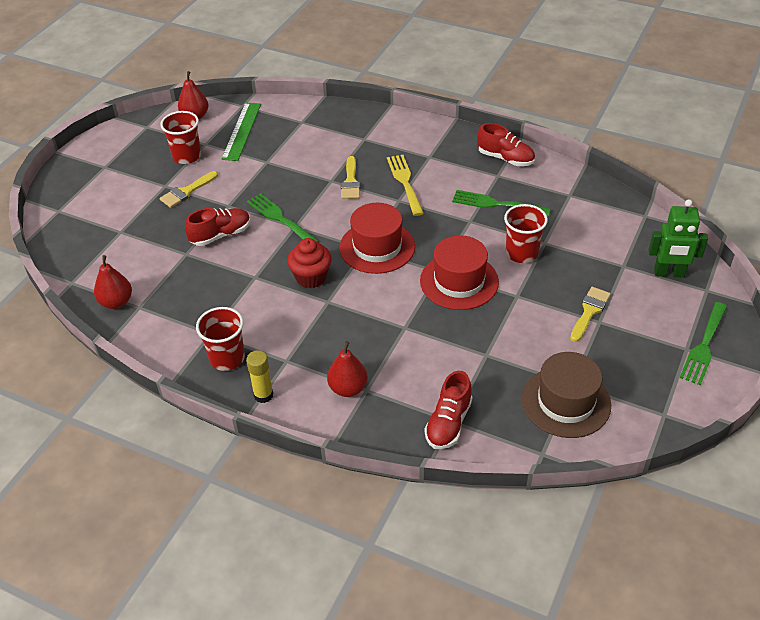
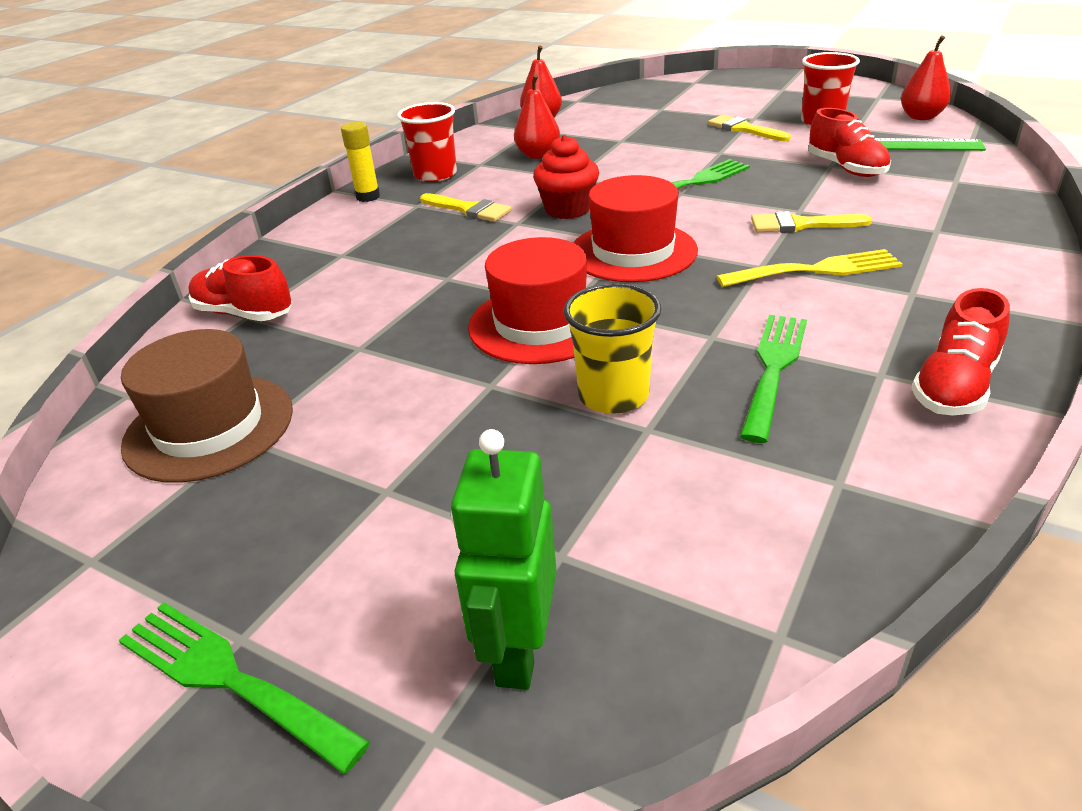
camera: 95 degrees right, 10 degrees down
red shoe [185,208,251,246] -> red shoe moved to [808,108,891,177]
red pear [327,341,368,397] -> red pear moved to [514,74,560,159]
red cup [504,204,548,263] -> yellow cup [564,283,661,414]
yellow brush [570,287,611,342] -> yellow brush moved to [420,193,511,222]

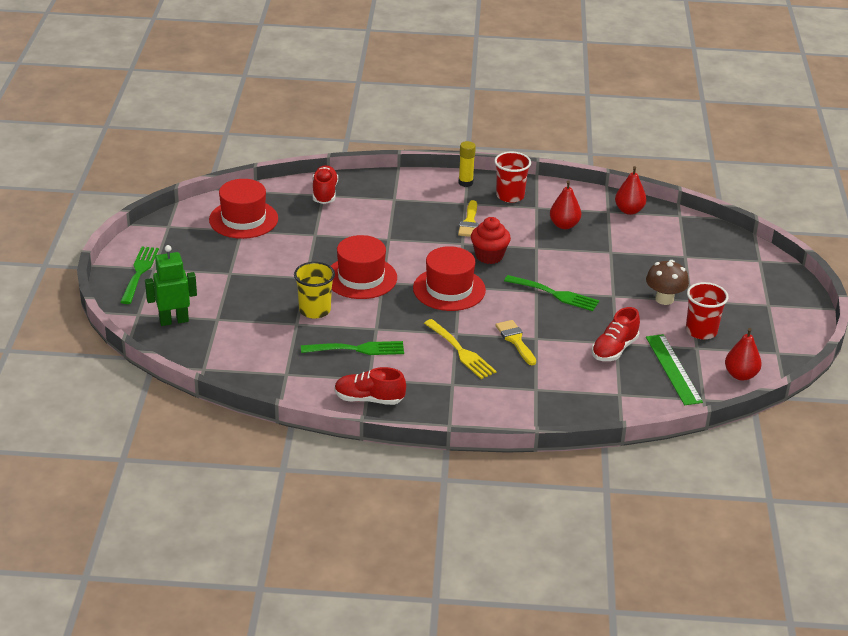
camera: 60 degrees right, 0 degrees up
brown hat [121,329,293,483] -> red hat [209,179,278,239]
yellow brush [708,114,791,141] -> brown mushroom [646,260,689,305]

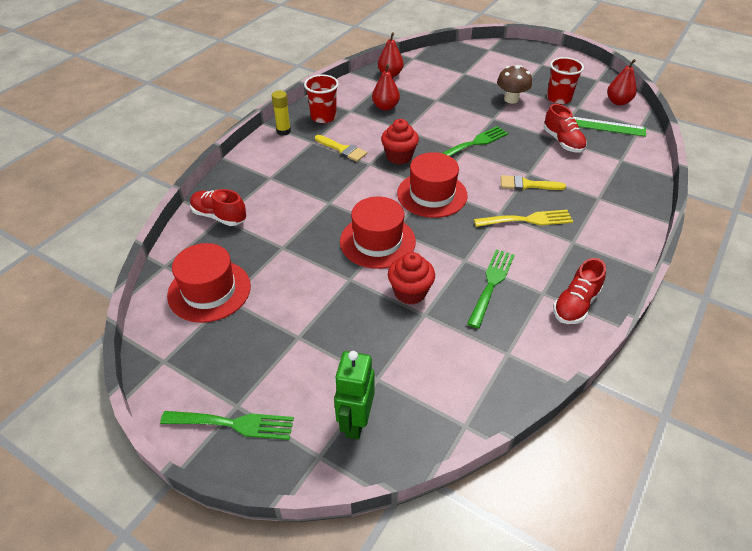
camera: 60 degrees left, 10 degrees up
green fork [120,247,159,304] -> green fork turned 150 degrees clockwise [160,411,294,440]
yellow cup [294,262,335,319] -> red cupcake [388,252,435,305]

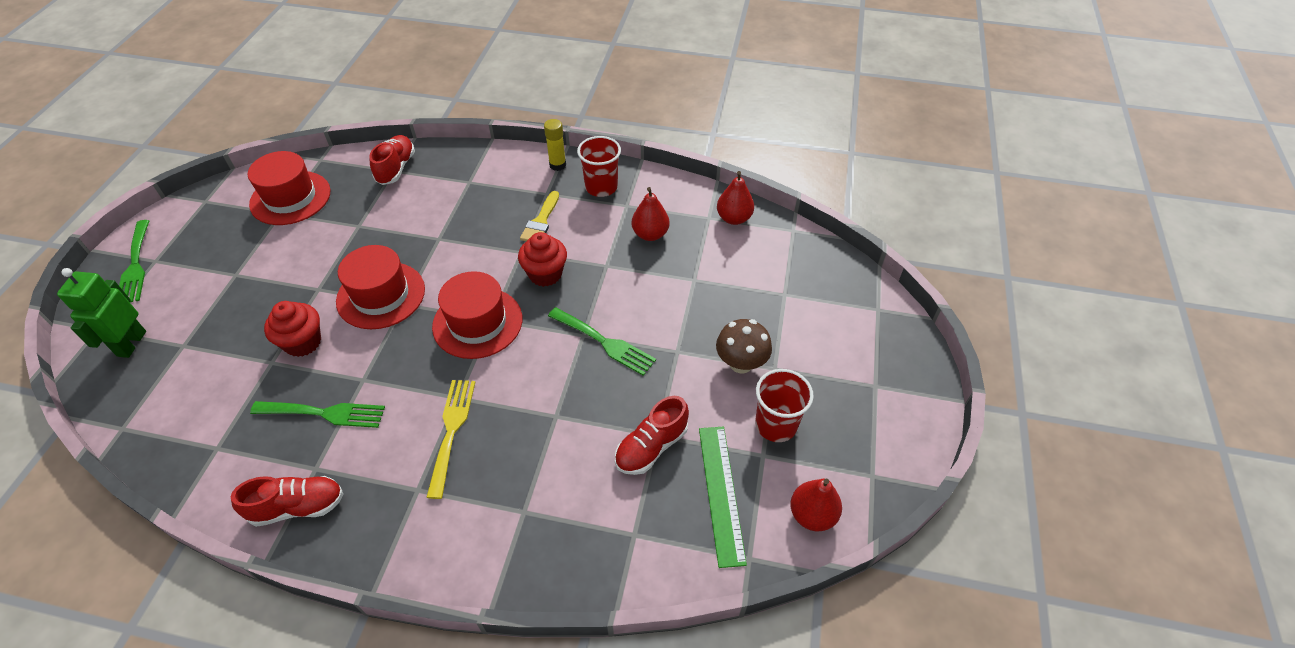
camera: 70 degrees right, 5 degrees up
green robot [334,351,374,440] -> green robot turned 75 degrees counterclockwise [57,268,146,358]
yellow fork [474,210,573,227] -> yellow fork turned 150 degrees counterclockwise [426,380,475,499]
yellow brush [501,175,566,190] -> none
red shoe [553,258,606,324] -> red shoe turned 150 degrees clockwise [230,476,343,527]

